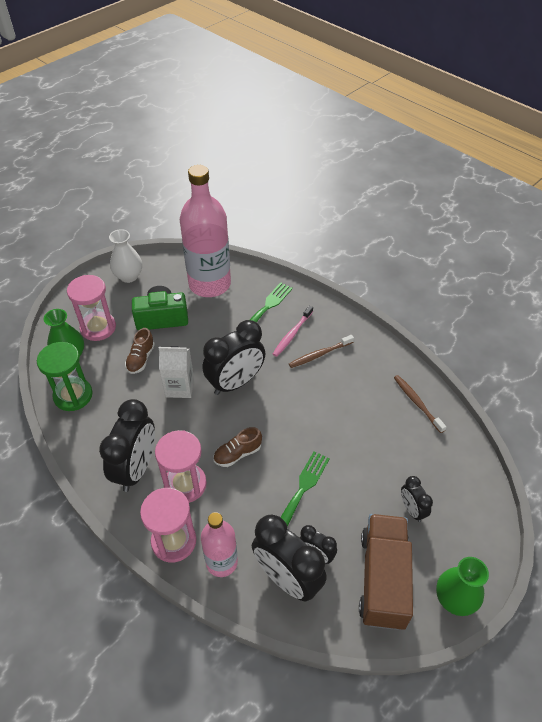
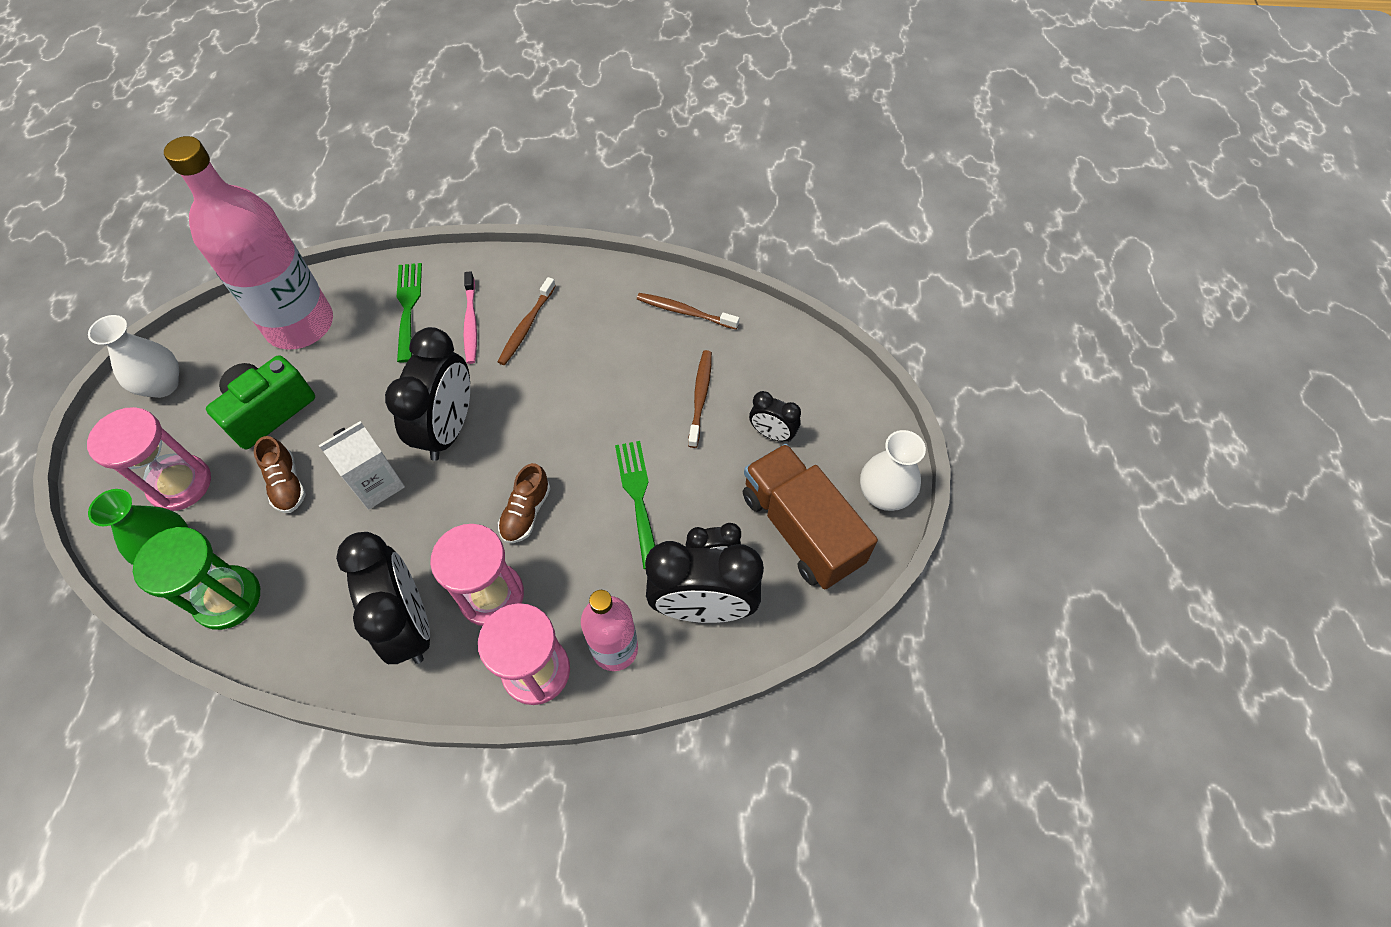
camera: 40 degrees left, 10 degrees up
green vase [436,557,489,616] -> white vase [860,430,926,511]
none -> brown toothbrush [688,350,712,448]

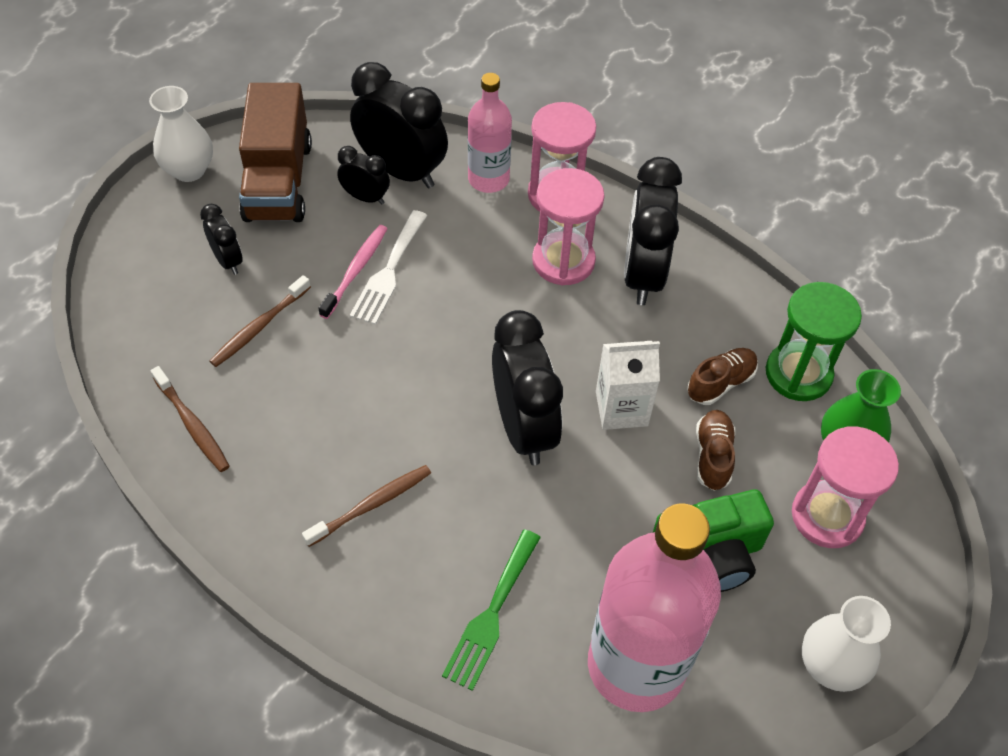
camera: 150 degrees left, 5 degrees down
black clock [385,327,470,461] -> black clock turned 120 degrees clockwise [492,310,563,465]
pink toothbrush [464,271,477,364] -> pink toothbrush moved to [318,225,387,319]
brown shoe [498,463,551,543] -> brown shoe moved to [687,348,758,405]
green fork [615,441,655,569] -> white fork [350,210,427,325]

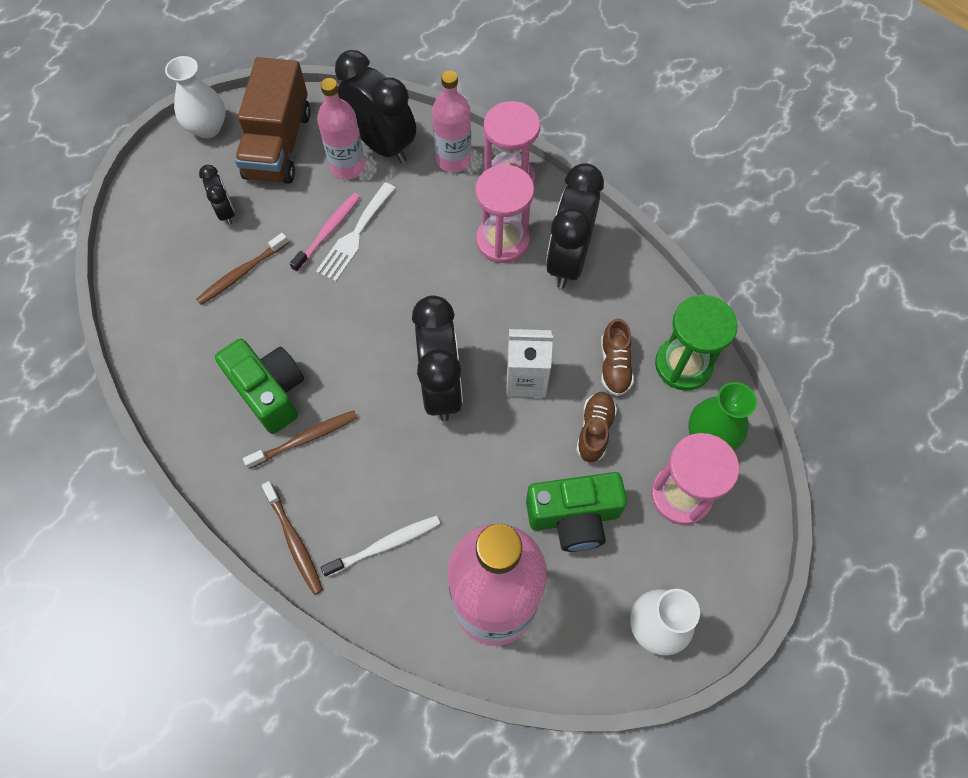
camera: 10 degrees right, 10 degrees up
brown toothbrush [151,366,230,472] -> brown toothbrush moved to [262,481,323,595]
black clock [337,146,390,205] -> pink bottle [317,78,365,180]
green fork [442,529,541,691] -> white toothbrush [321,515,440,577]
brown shoe [687,348,758,405] -> brown shoe turned 120 degrees clockwise [601,318,634,396]
none -> green camera [215,339,304,434]

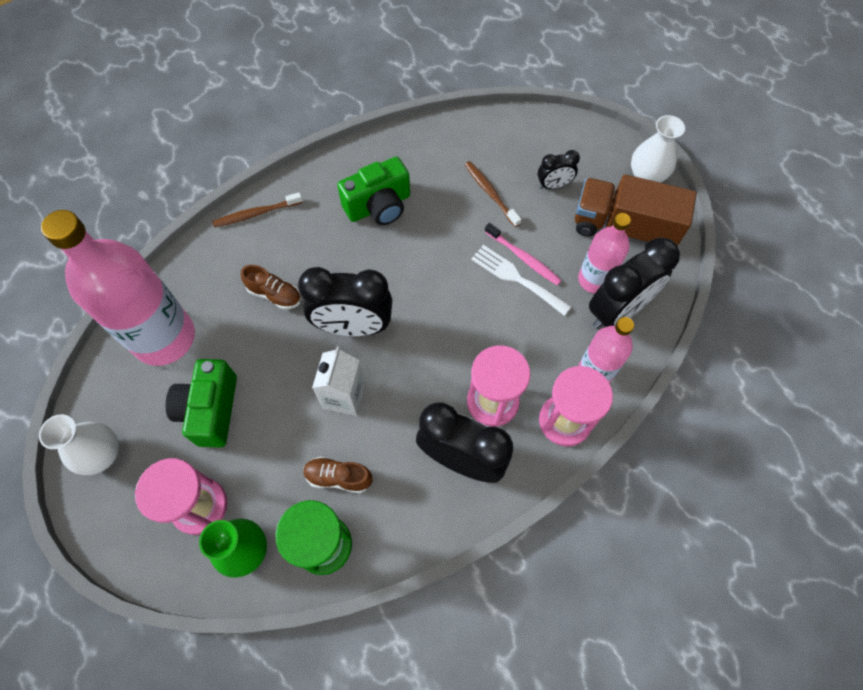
camera: 100 degrees right, 0 degrees up
brown toothbrush [243,410,358,469] -> none
white toothbrush [321,515,440,577] -> none
brown shoe [576,392,617,462] -> brown shoe moved to [241,265,301,310]

